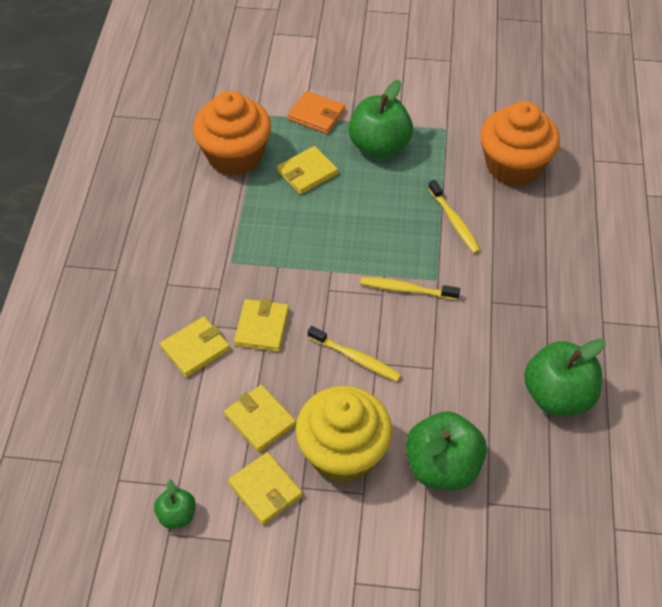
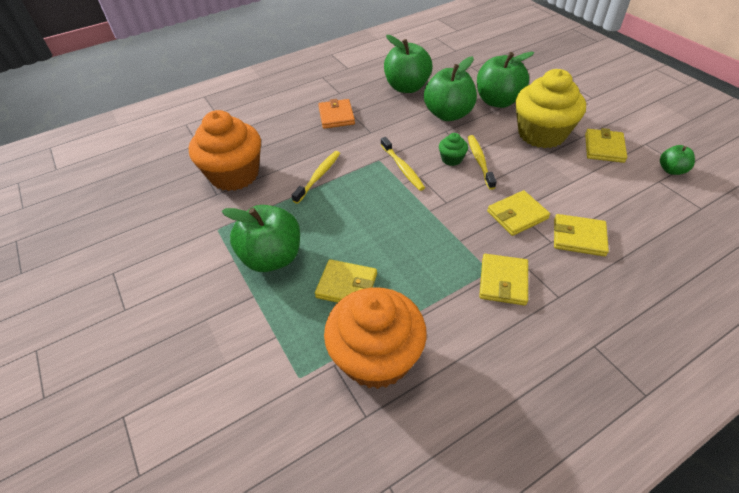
camera: 125 degrees left, 5 degrees down
yellow wallet [224,385,296,452] -> yellow wallet moved to [479,254,528,305]
orange wallet [288,91,345,134] -> orange wallet moved to [318,99,355,129]
none -> green apple [424,56,477,121]
none -> green cupcake [439,133,468,166]

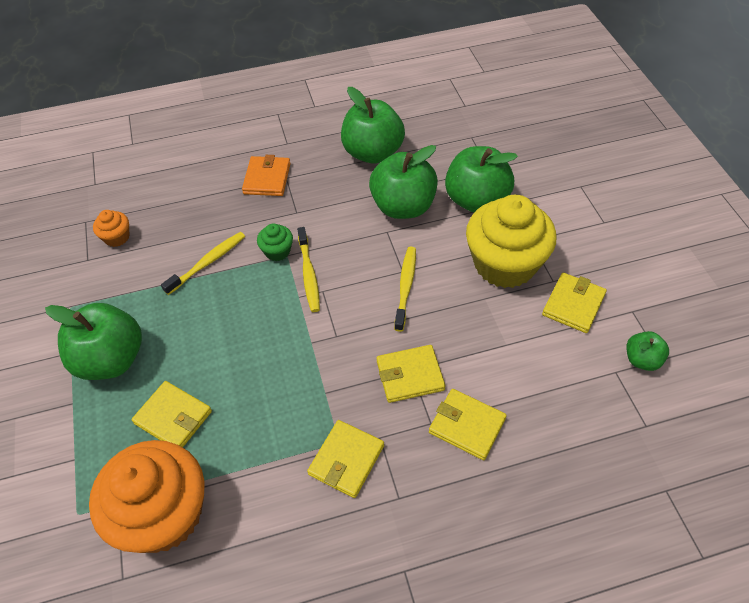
camera: 15 degrees right, 5 degrees up
orange cupcake [189,110,261,191] -> orange cupcake [93,210,130,247], size x0.43
green cupcake [439,133,468,166] -> green cupcake moved to [257,224,293,261]

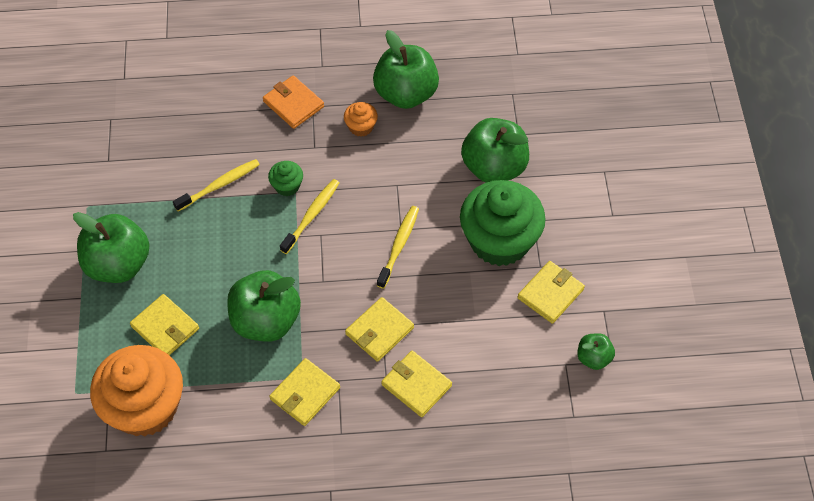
camera: 10 degrees right, 5 degrees up
orange cupcake [93,210,130,247] -> orange cupcake moved to [344,102,378,137]
orange wallet [242,155,291,196] -> orange wallet turned 60 degrees counterclockwise [263,75,324,129]
yellow toothbrush [297,227,320,312] -> yellow toothbrush turned 150 degrees counterclockwise [280,179,339,254]
green apple [369,145,438,219] -> green apple moved to [227,270,301,342]
yellow wallet [376,345,445,403] -> yellow wallet turned 45 degrees counterclockwise [345,297,414,362]
yellow cupcake [466,195,556,288] -> green cupcake [460,180,546,266]

